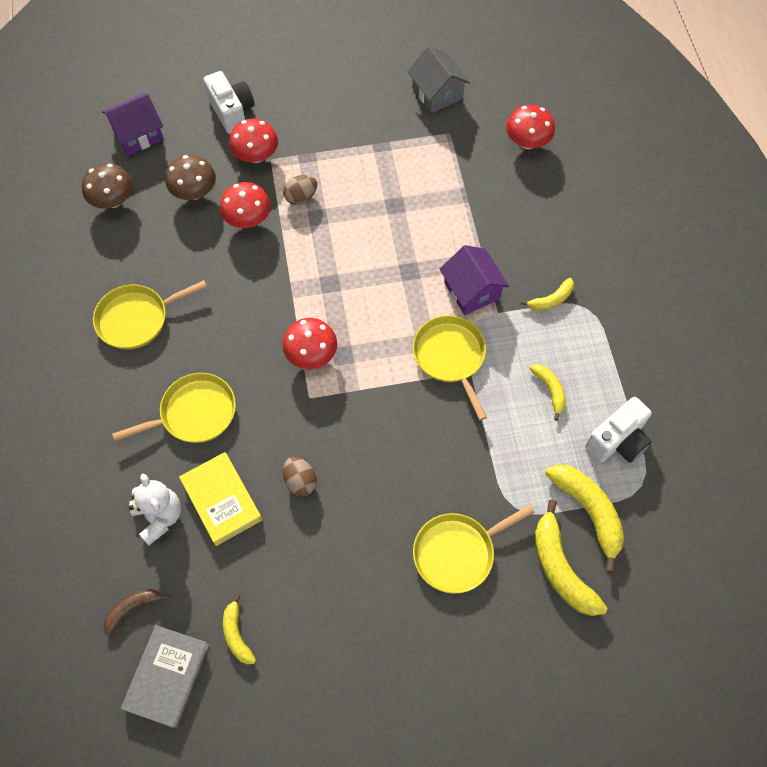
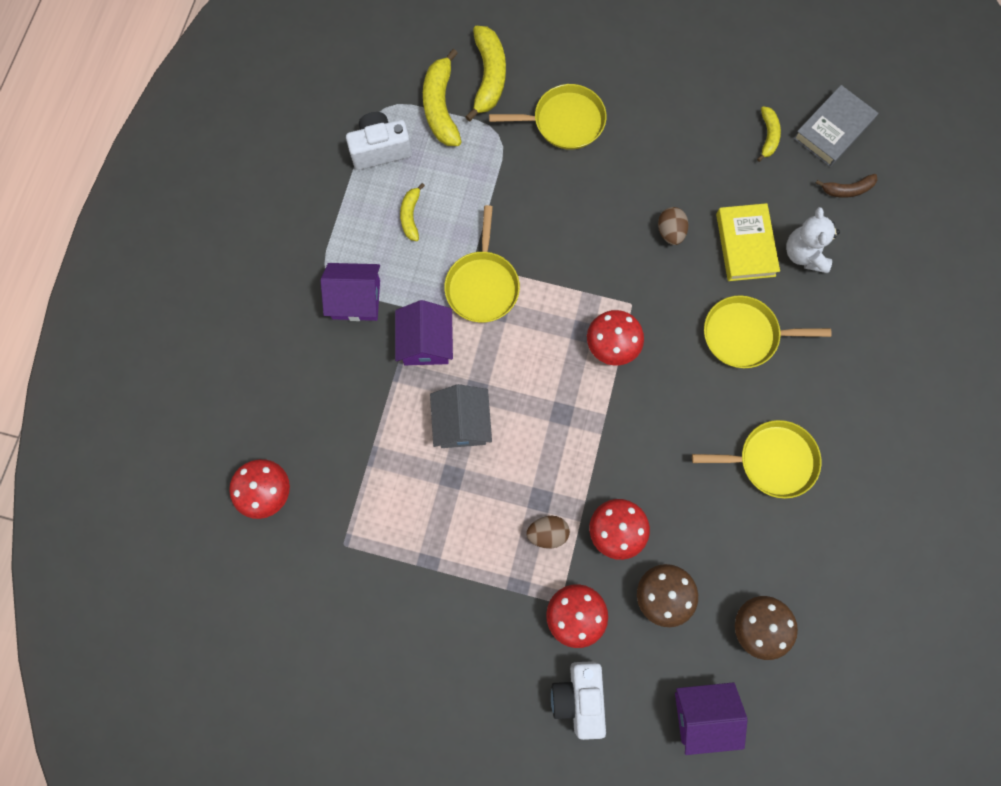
camera: 155 degrees left, 10 degrees up
grey house [407,46,470,113] -> grey house moved to [430,384,492,448]
yellow banana [520,278,574,311] -> purple house [321,263,380,321]

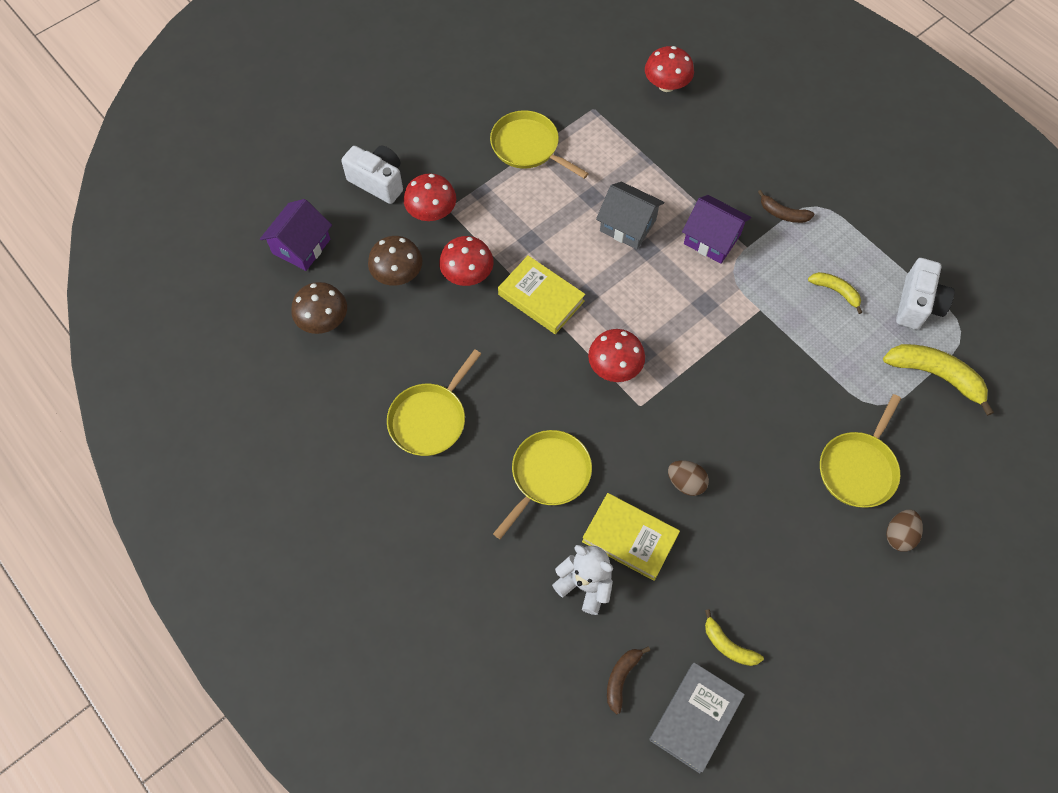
camera: 125 degrees right, 10 degrees down
purple house [321,263,380,321] -> brown banana [758,190,815,223]
yellow pan [444,205,520,323] -> yellow pan moved to [490,110,589,179]
yellow banana [465,26,506,122] -> none
brown egg [527,516,570,549] -> brown egg moved to [886,510,923,552]
grey book [793,85,878,167] -> grey book turned 45 degrees clockwise [649,663,745,773]
none -> yellow book [498,255,585,334]

